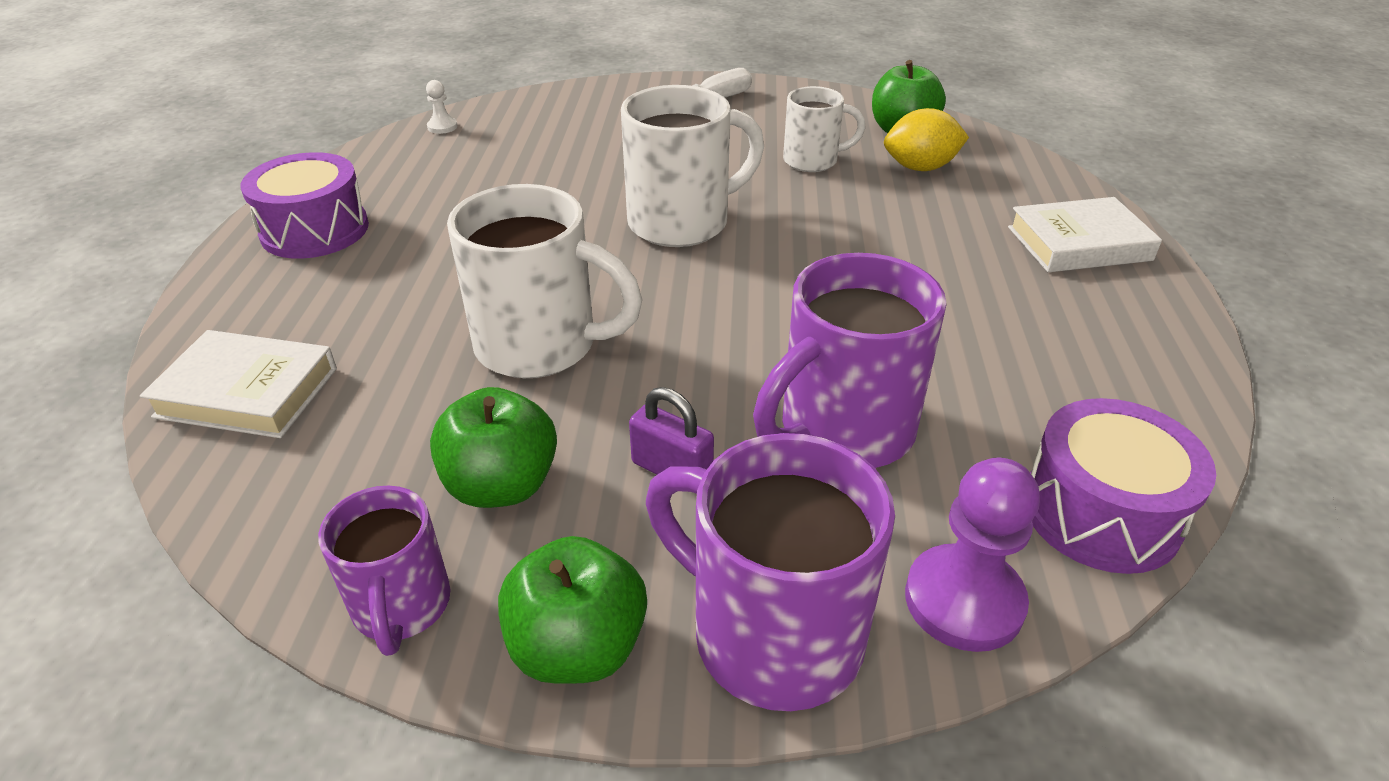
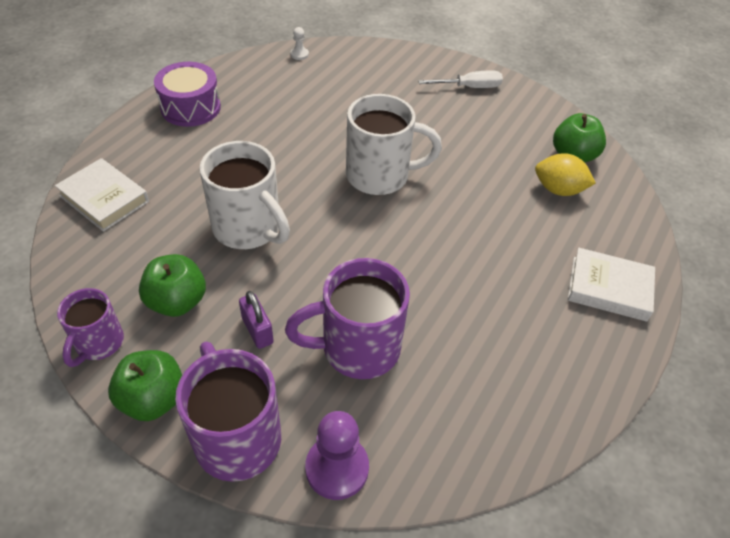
camera: 25 degrees right, 10 degrees up
white mug [783,86,866,172] -> none
purple drum [1030,398,1216,574] -> none

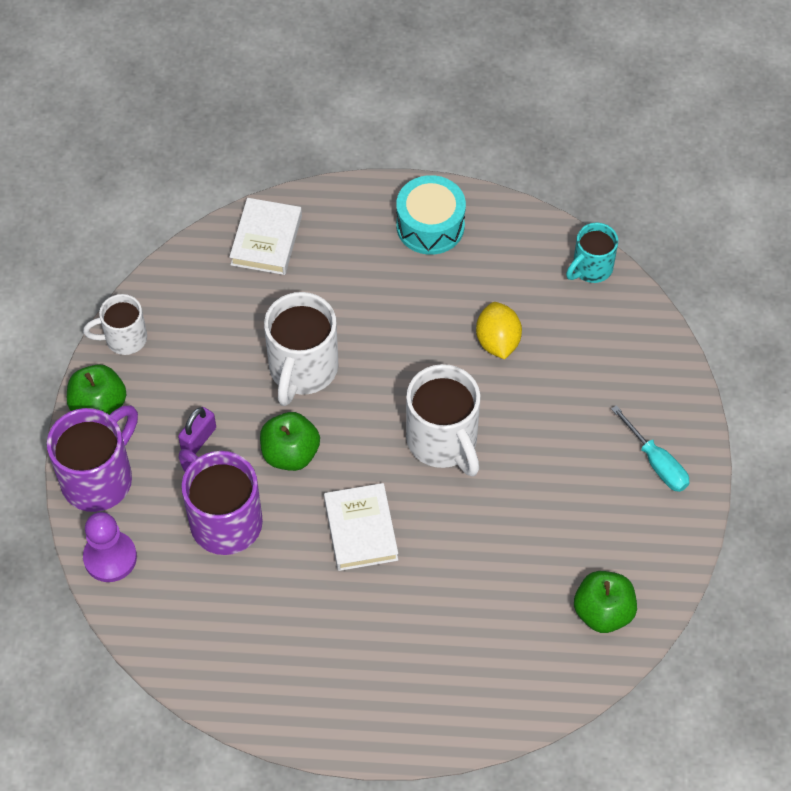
camera: 65 degrees right, 10 degrees up
purple mug [57,288,124,367] -> white mug [83,294,147,355]
green apple [139,254,206,317] -> green apple moved to [260,412,320,471]
purple drum [154,62,221,127] -> turquoise drum [396,175,466,255]
white pawn [290,27,309,60] -> turquoise mug [566,223,618,283]
white screwdriver [418,70,503,88] -> turquoise screwdriver [611,405,690,492]
yellow lemon [535,153,596,196] -> yellow lemon moved to [476,302,522,359]
white book [568,248,655,321] -> white book moved to [324,483,398,571]

